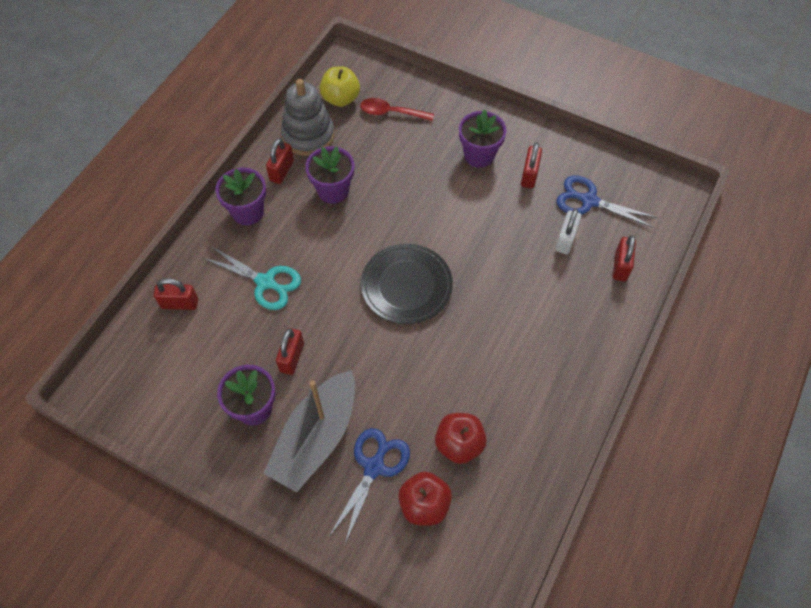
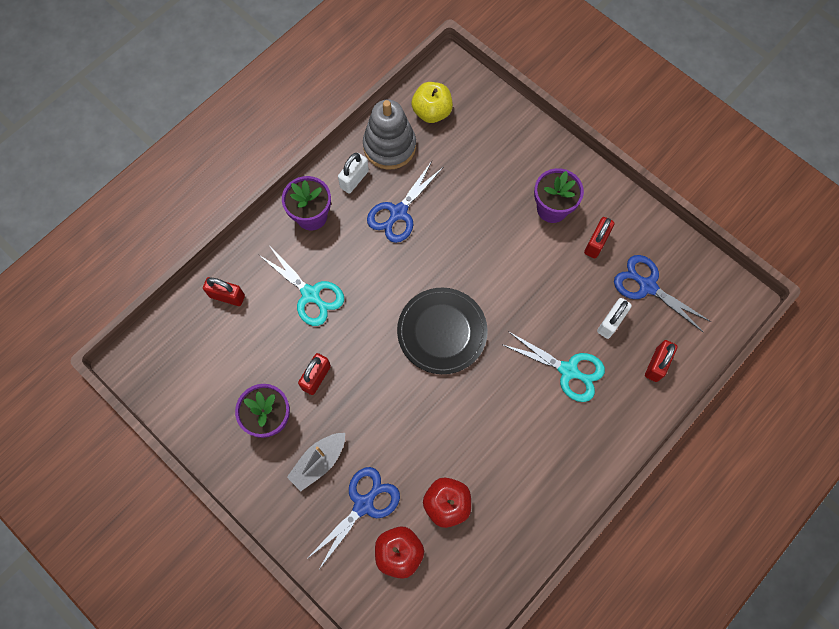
camera: 15 degrees right, 10 degrees up
grey boat [263,370,355,493] -> grey boat [287,433,345,491], size x0.57
red padlock [266,138,294,184] -> white padlock [338,153,369,193]
purple flower pot [305,146,354,204] -> blue scissors [367,161,443,243]
red spoon [360,98,434,121] -> none
none -> turquoise scissors [501,331,605,402]

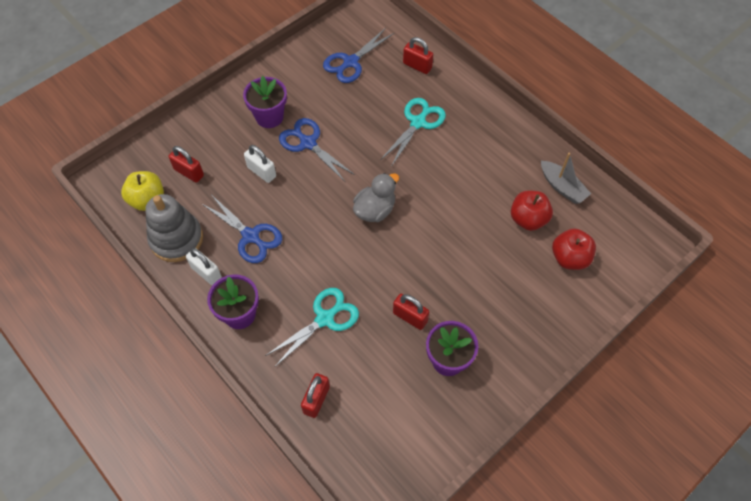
camera: 85 degrees left, 10 degrees down
grey boat [287,433,345,491] -> grey boat moved to [541,153,591,204]
blue scissors [307,467,400,571] -> blue scissors moved to [279,118,355,181]
black plate [397,288,488,374] -> grey duck [353,173,399,222]
red padlock [584,217,614,259] -> red padlock moved to [169,146,204,183]
white padlock [597,298,632,339] -> white padlock moved to [244,145,276,183]

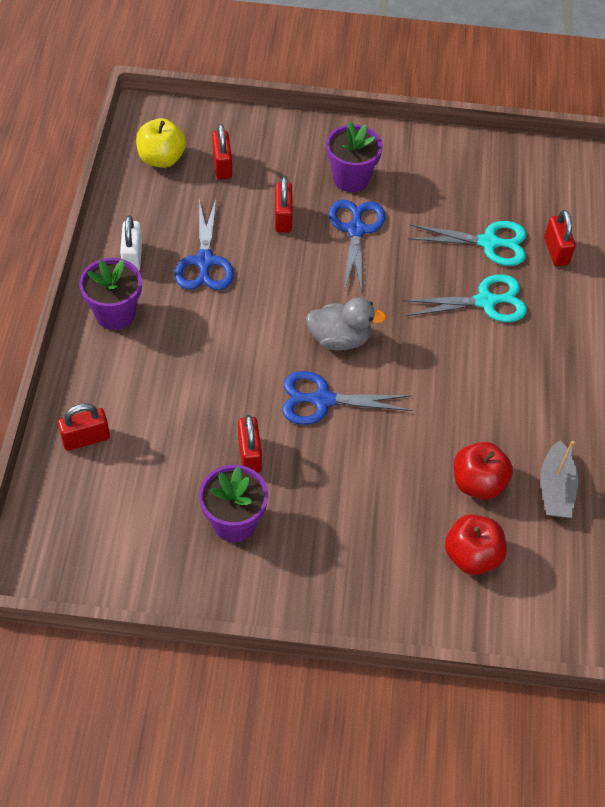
camera: 45 degrees right, 5 degrees down
grey stacking toy [145,194,203,262] -> none
white padlock [244,145,276,183] -> red padlock [275,176,293,233]
turquoise scissors [265,288,359,367] -> turquoise scissors moved to [408,221,526,266]
blue scissors [323,28,394,83] -> blue scissors moved to [282,371,412,425]

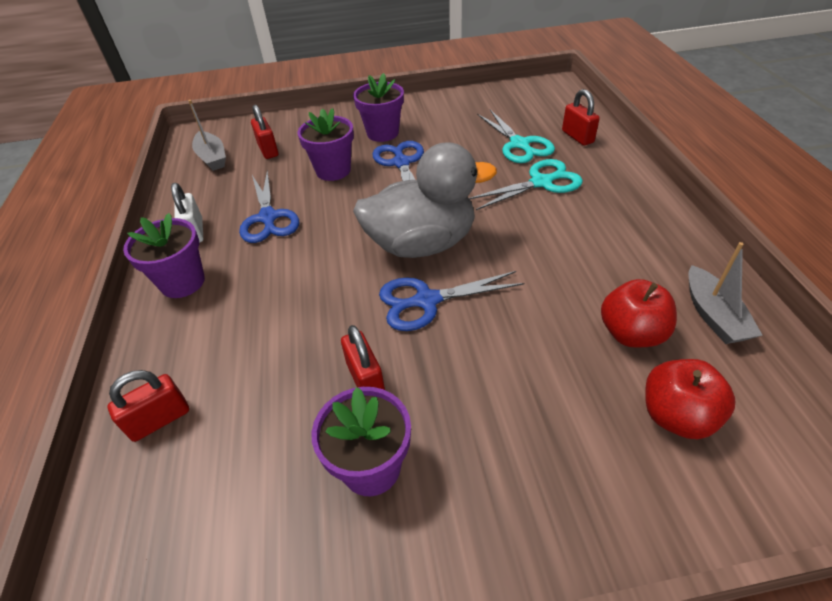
camera: 10 degrees left, 10 degrees down
yellow apple [136,118,186,168] -> grey boat [188,100,226,171]
red padlock [275,176,293,233] -> purple flower pot [298,108,354,181]
grey duck [306,298,386,351] -> grey duck [353,142,497,258], size x1.69
turquoise scissors [408,221,526,266] -> turquoise scissors turned 75 degrees clockwise [477,110,555,163]

